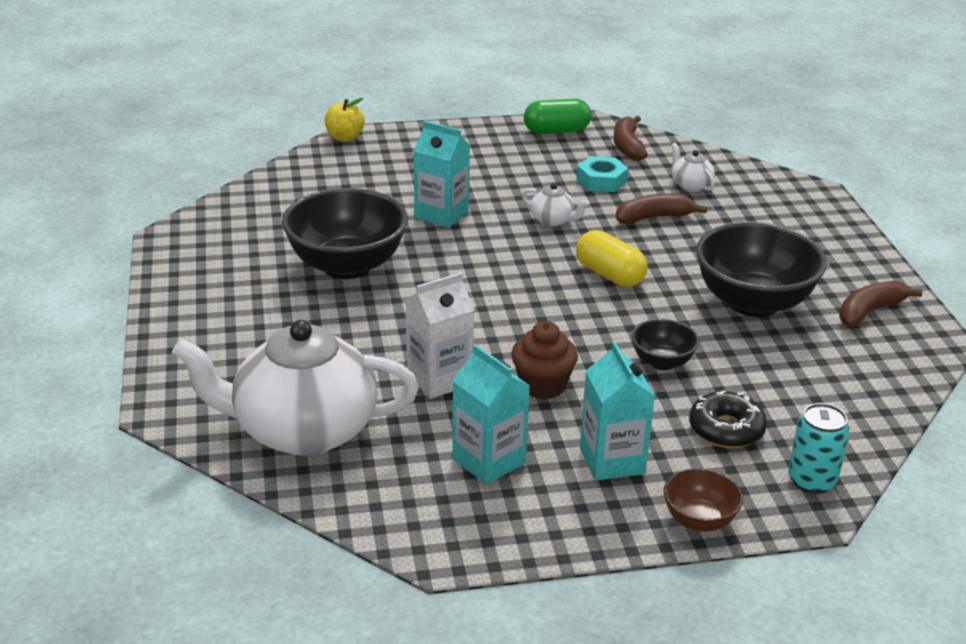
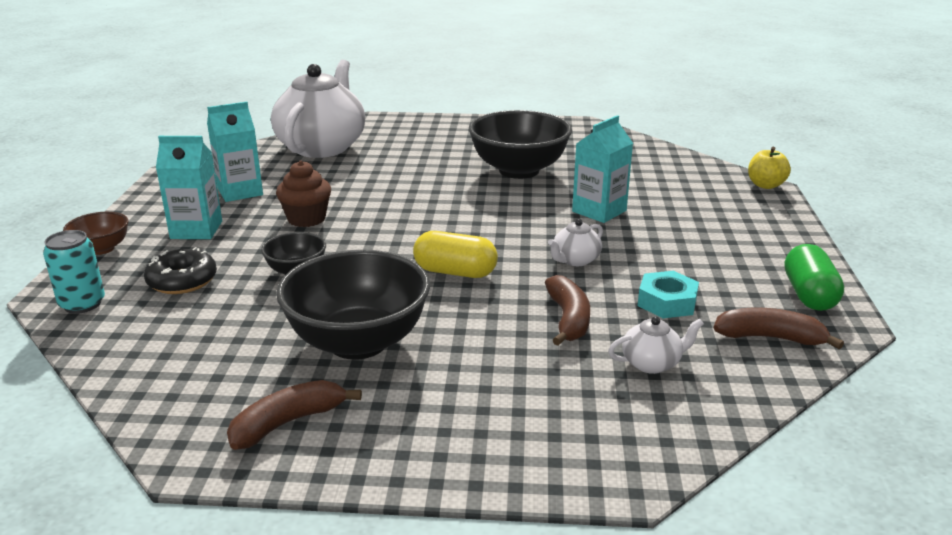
camera: 105 degrees right, 5 degrees down
white carton [405,273,474,399] -> none
yellow capsule [576,230,648,287] -> yellow capsule turned 45 degrees clockwise [413,231,498,278]
brown banana [839,281,922,327] -> brown banana turned 105 degrees counterclockwise [227,380,362,450]

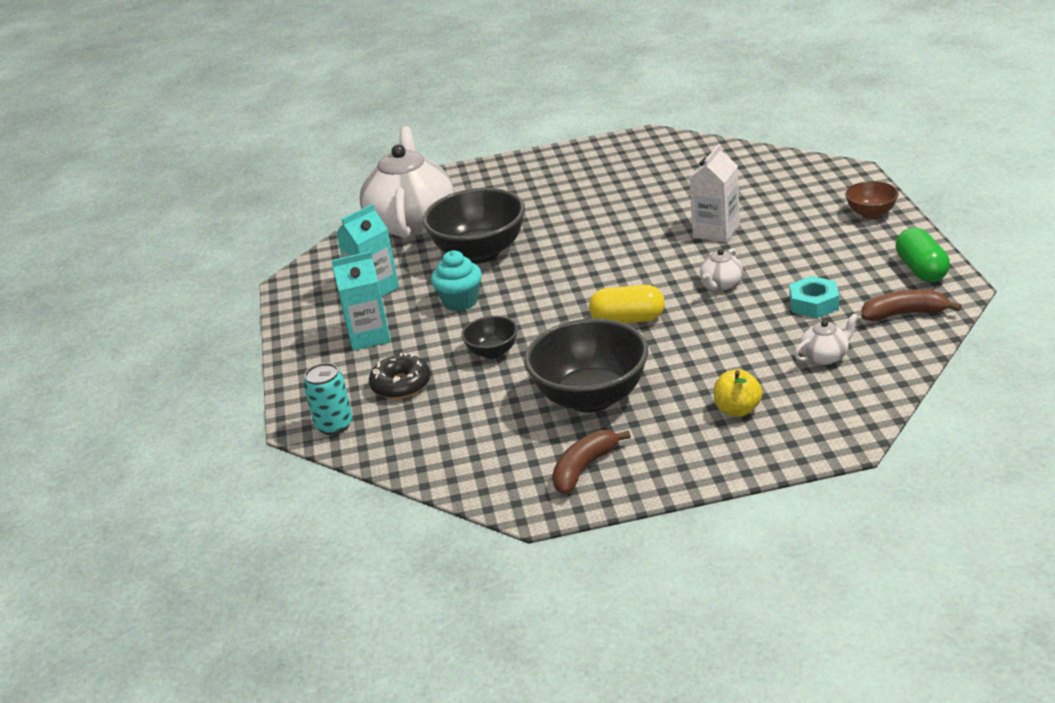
camera: 10 degrees left, 5 degrees up
brown bowl [63,212,128,255] -> brown bowl moved to [845,181,899,219]
brown cupcake [276,160,331,227] -> turquoise cupcake [431,250,482,311]
black bowl [469,110,572,179] -> black bowl moved to [423,188,525,263]
brown banana [545,275,590,346] -> none
turquoise carton [572,115,633,223] -> white carton [689,144,740,242]
yellow apple [748,147,791,189] -> yellow apple moved to [714,369,762,417]

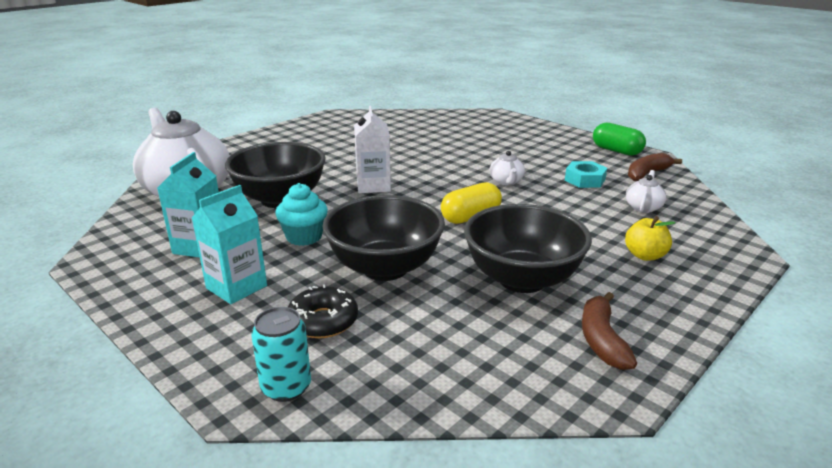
camera: 40 degrees left, 5 degrees down
black bowl [461,316,518,359] -> black bowl [322,195,445,281], size x2.02
white carton [689,144,740,242] -> white carton moved to [354,106,391,193]
brown bowl [845,181,899,219] -> none

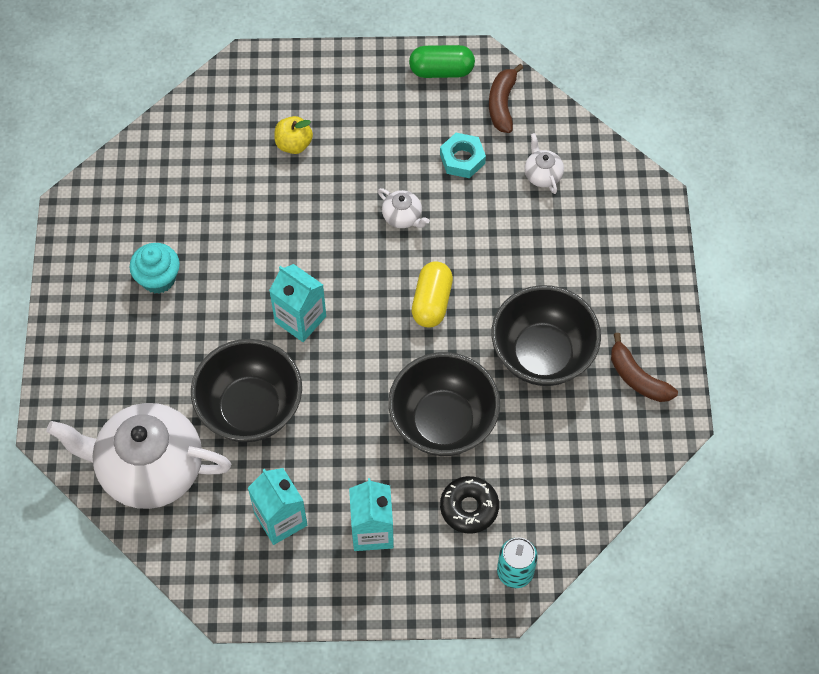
camera: 45 degrees left, 35 degrees up
turquoise cupcake [275,183,328,246] -> turquoise cupcake moved to [130,243,180,294]
white carton [354,106,391,193] -> turquoise carton [269,264,326,342]
yellow apple [625,216,676,261] -> yellow apple moved to [274,116,313,154]

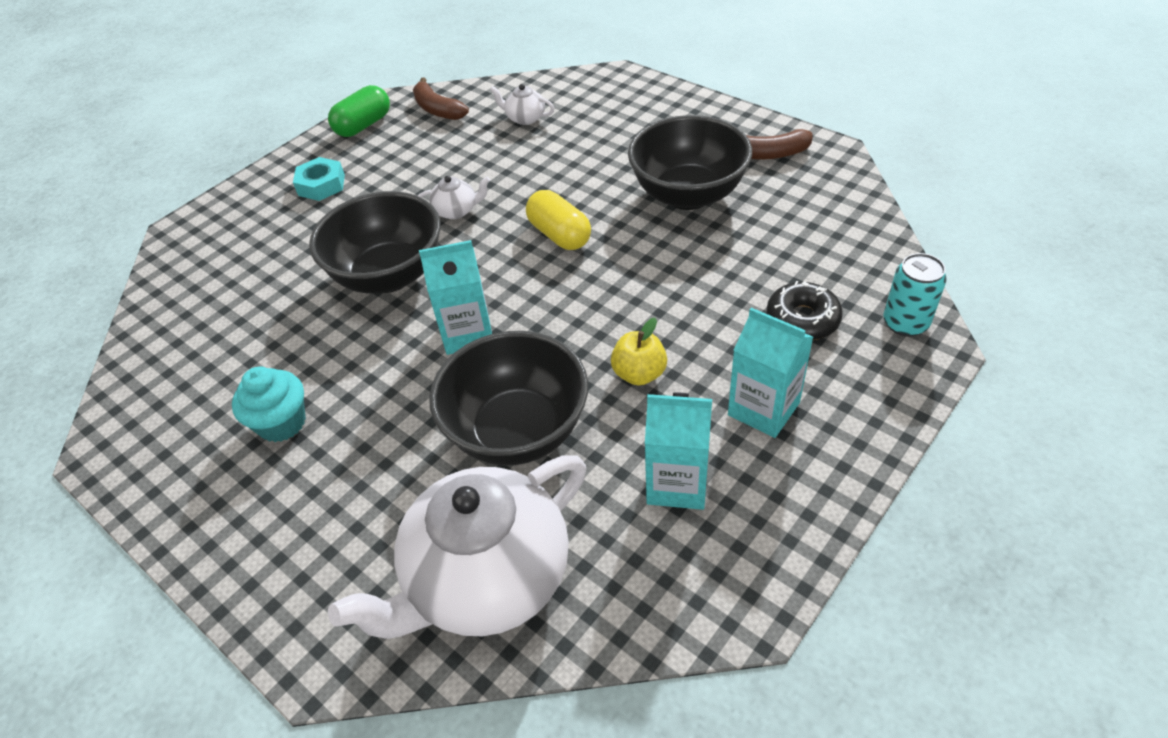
camera: 45 degrees left, 15 degrees down
yellow apple [274,116,313,154] -> yellow apple moved to [611,318,667,386]
black bowl [388,352,500,456] -> black bowl moved to [309,191,440,294]
turquoise nut [440,133,486,178] -> turquoise nut moved to [293,157,345,201]

